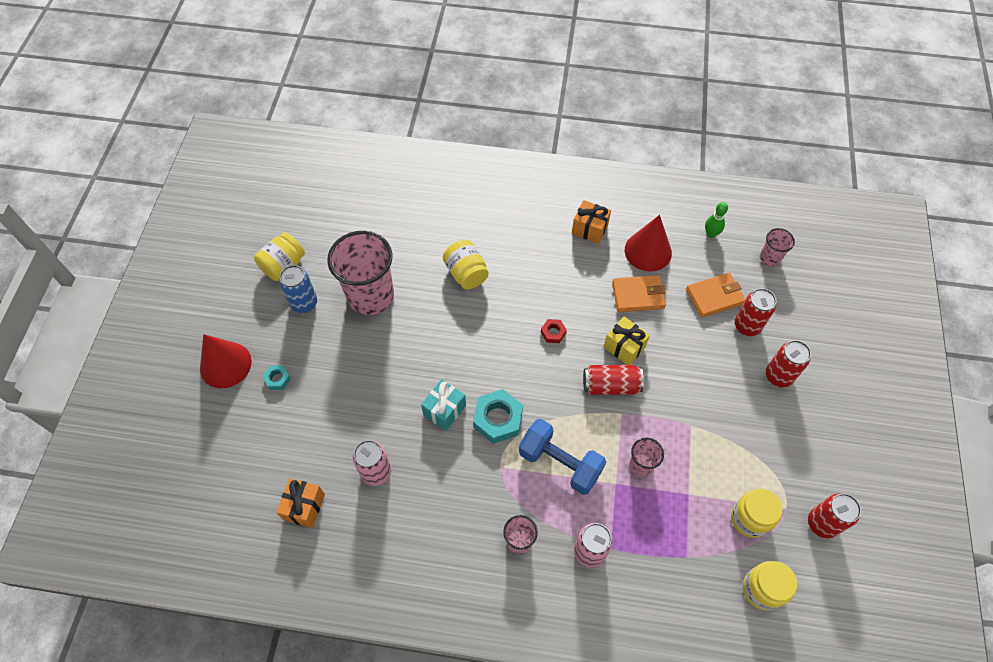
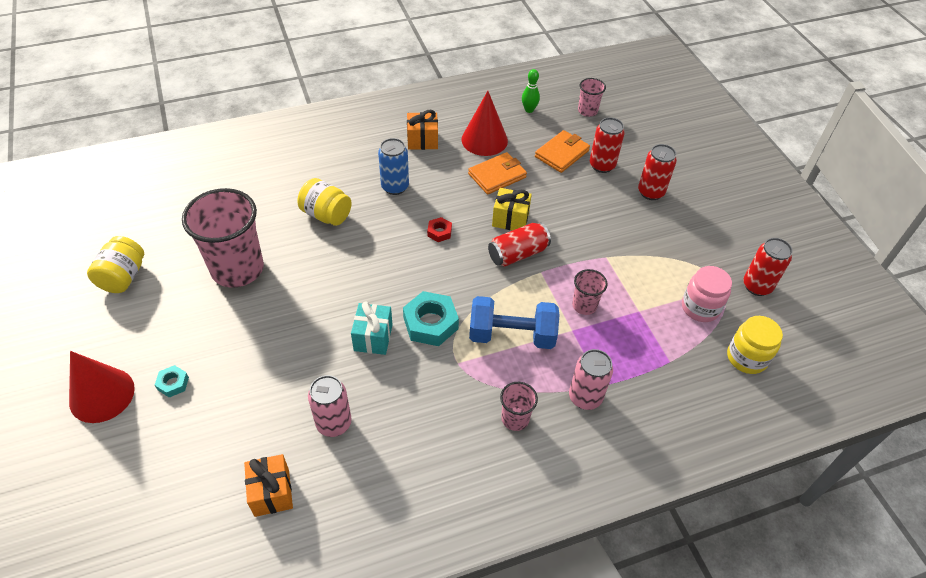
camera: 30 degrees left, 10 degrees down
blue can [279,265,317,313] -> blue can moved to [378,138,409,195]
yellow jar [731,489,783,538] -> pink jar [682,266,732,322]

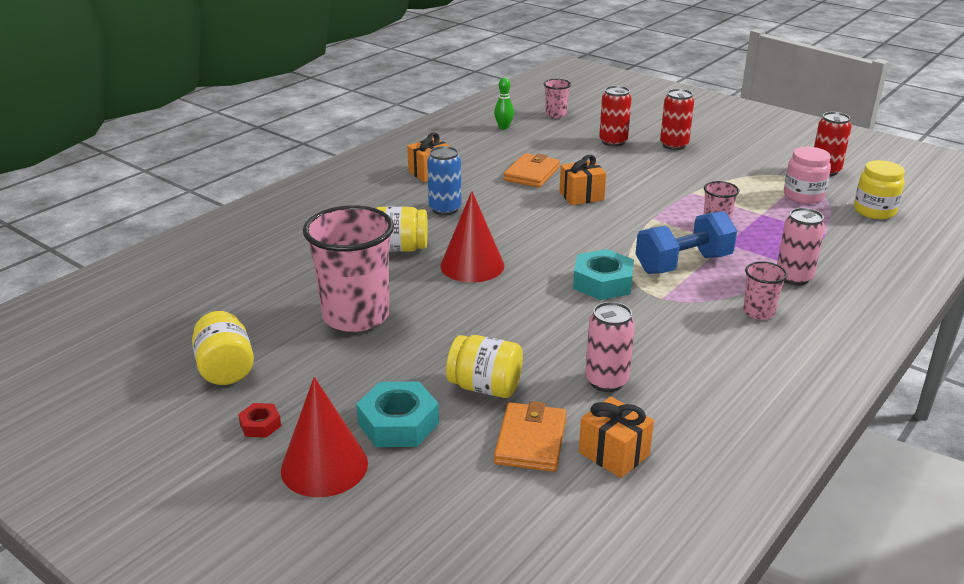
camera: 30 degrees left, 20 degrees down
turquoise nut [155,365,189,397] -> turquoise nut [356,382,439,447], size x1.93
turquoise gift [351,301,393,355] -> none
red nut [427,217,452,242] -> red nut moved to [238,403,281,438]
red cone [461,91,508,156] -> red cone moved to [440,191,504,283]
red can [488,222,551,267] -> none
yellow gift [492,188,532,230] -> orange gift [559,155,606,205]
orange wallet [535,130,590,173] -> orange wallet moved to [494,401,567,472]
none -> yellow jar [446,335,523,398]

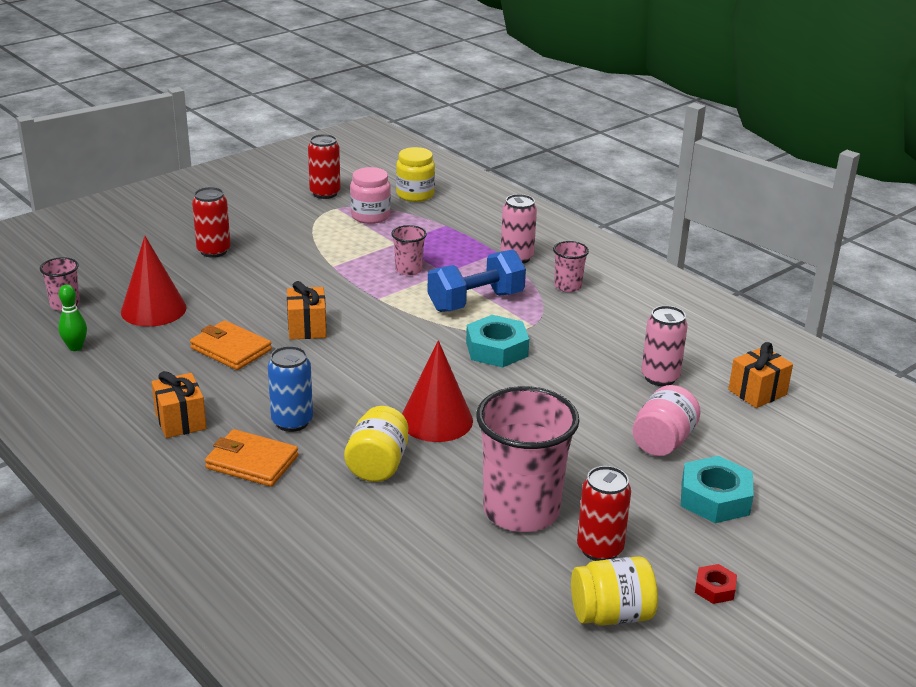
camera: 80 degrees left, 0 degrees up
red cone [281,377,368,497] -> red cone moved to [121,236,187,327]
yellow jar [446,335,523,398] -> pink jar [632,385,701,456]
orange wallet [494,401,567,472] -> orange wallet moved to [205,429,298,487]
red can [599,86,632,147] -> red can moved to [577,466,631,561]
blue dumbbell [636,211,737,274] -> blue dumbbell turned 75 degrees clockwise [427,250,526,312]

